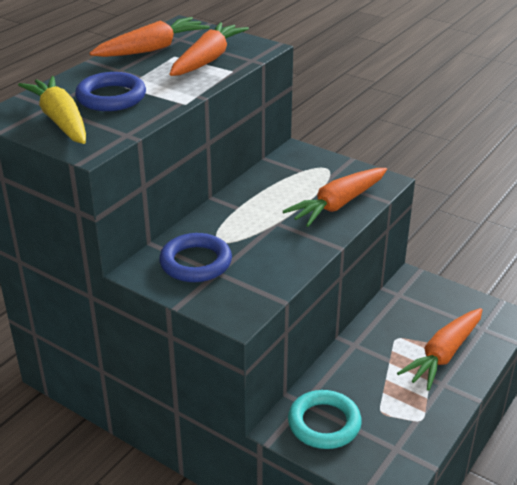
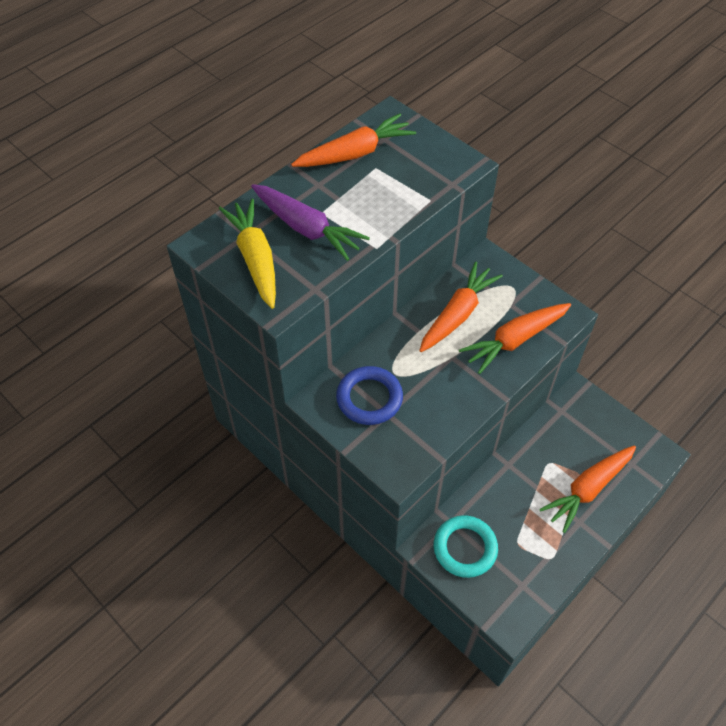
camera: 10 degrees right, 20 degrees up
blue ring [75,72,146,111] -> purple carrot [251,184,370,261]
orange carrot [169,22,249,76] -> orange carrot moved to [419,262,503,352]

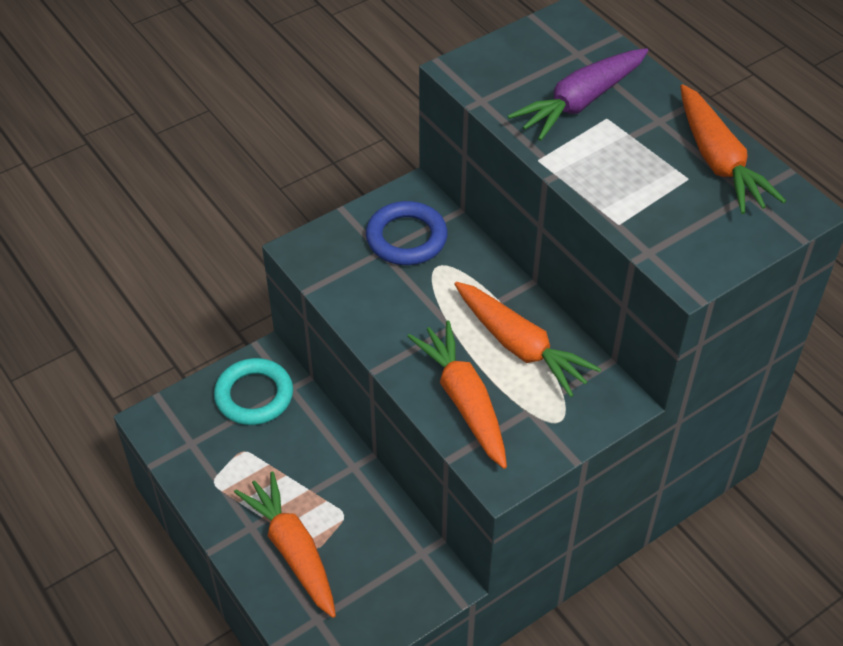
camera: 100 degrees right, 5 degrees down
yellow carrot [219,199,276,309] -> none

